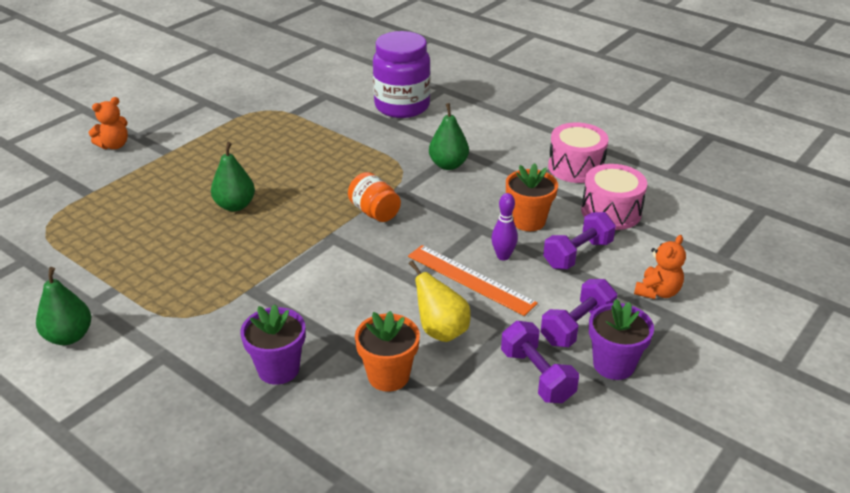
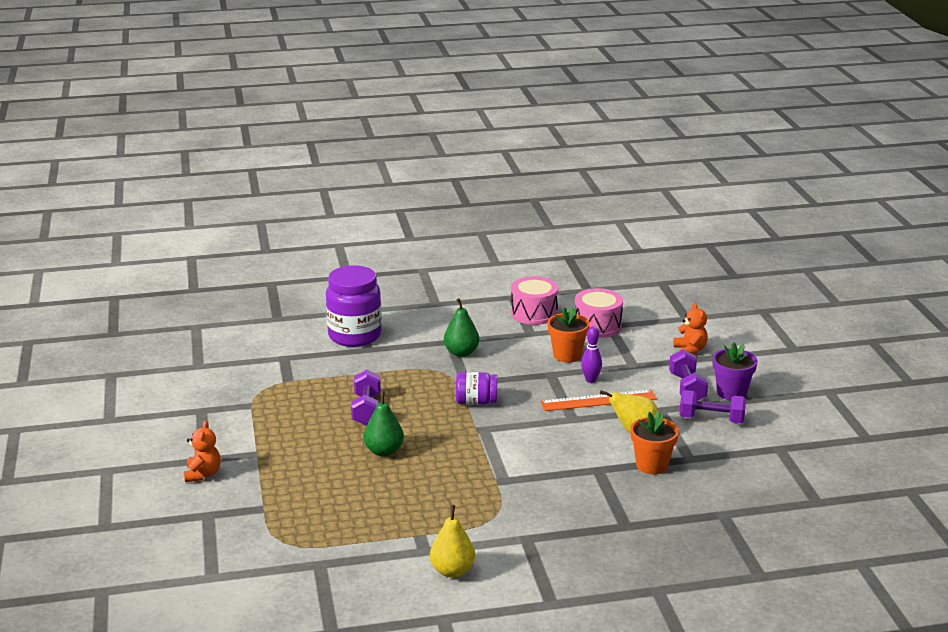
camera: 50 degrees left, 10 degrees down
green pear [36,267,91,345] -> yellow pear [430,505,475,578]
purple flower pot [240,304,306,385] -> none
orange jar [348,172,401,222] -> purple jar [456,372,497,405]
purple dumbbell [543,212,616,269] -> purple dumbbell moved to [351,370,381,425]

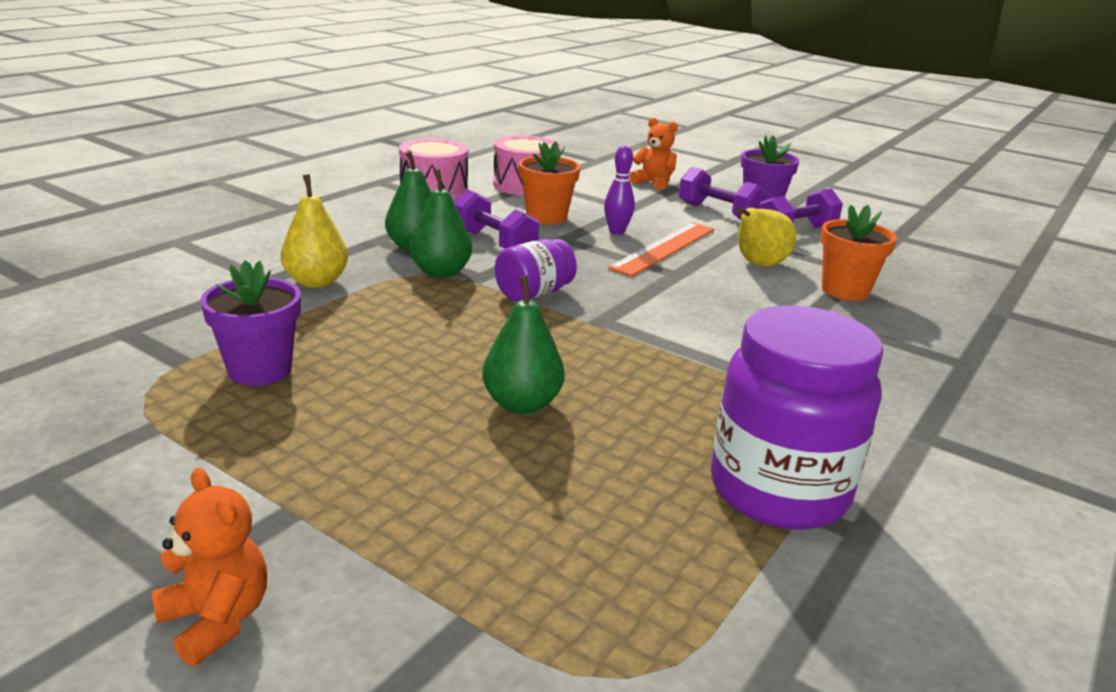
camera: 45 degrees left, 0 degrees up
purple jar [326,265,382,347] -> purple jar moved to [711,306,884,530]
purple dumbbell [351,370,381,425] -> purple dumbbell moved to [454,190,539,249]
yellow pear [430,505,475,578] -> yellow pear moved to [281,174,348,288]
none -> purple flower pot [200,260,301,386]
none -> green pear [410,169,472,278]

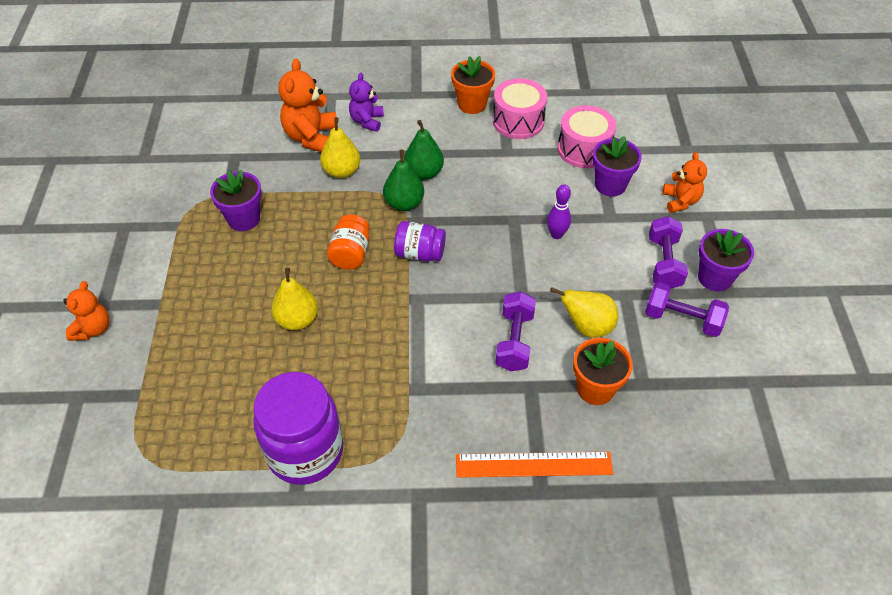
camera: 55 degrees right, 25 degrees up
purple dumbbell [454,190,539,249] -> purple dumbbell moved to [496,291,536,371]
green pear [482,275,565,414] -> yellow pear [271,268,318,330]
orange flower pot [519,141,580,225] -> orange flower pot moved to [451,56,495,114]
orange ruler [608,222,715,276] -> orange ruler moved to [456,452,613,478]
none -> orange teddy bear [278,58,336,152]
none -> orange jar [327,215,369,270]
none -> purple teddy bear [349,73,384,132]
none -> purple flower pot [592,136,642,196]

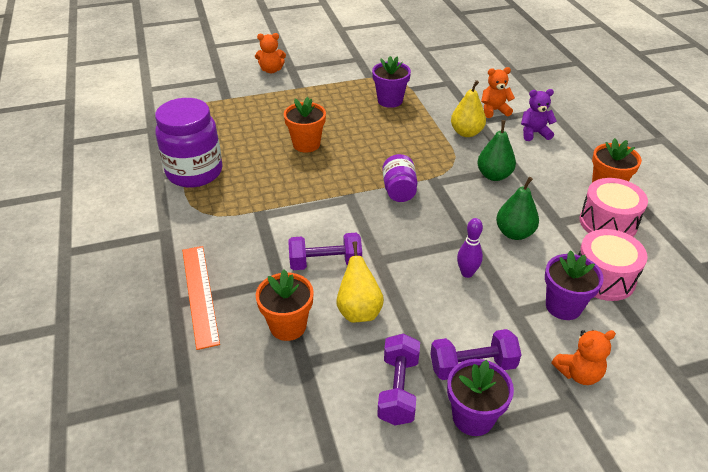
camera: 75 degrees right, 10 degrees down
yellow pear [271,268,318,330] -> orange flower pot [284,97,326,153]
orange teddy bear [278,58,336,152] -> orange teddy bear [481,67,515,118], size x0.64
orange jar [327,215,369,270] -> none
green pear [383,150,424,211] -> green pear moved to [496,177,539,240]

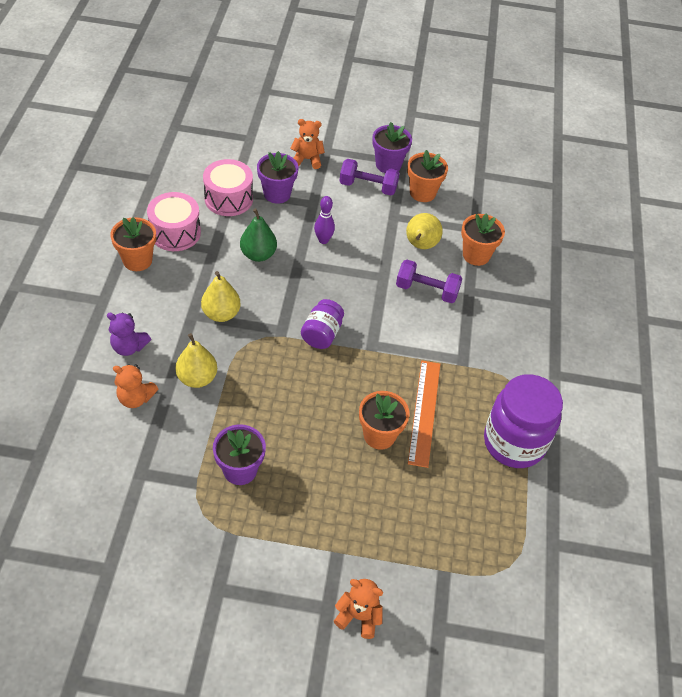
camera: 160 degrees left, 10 degrees up
orange ruler [182,246,220,350] -> orange ruler moved to [408,361,440,468]
purple dumbbell [377,333,420,425] -> orange flower pot [407,150,448,202]
green pear [477,120,516,181] -> yellow pear [201,271,241,322]

